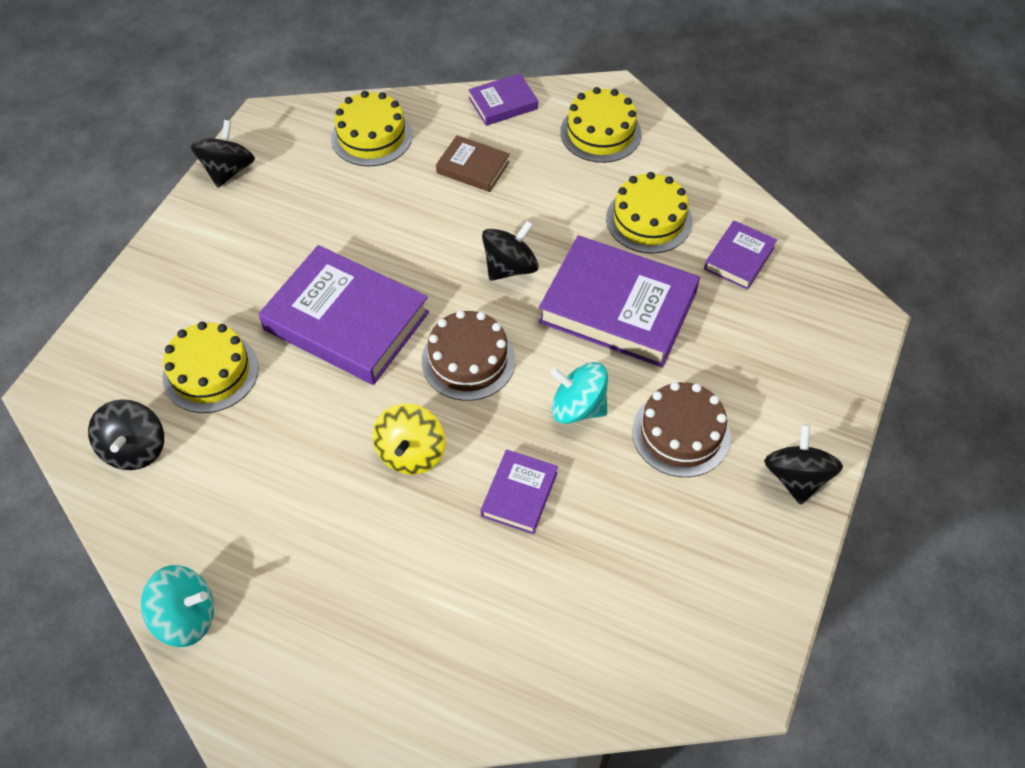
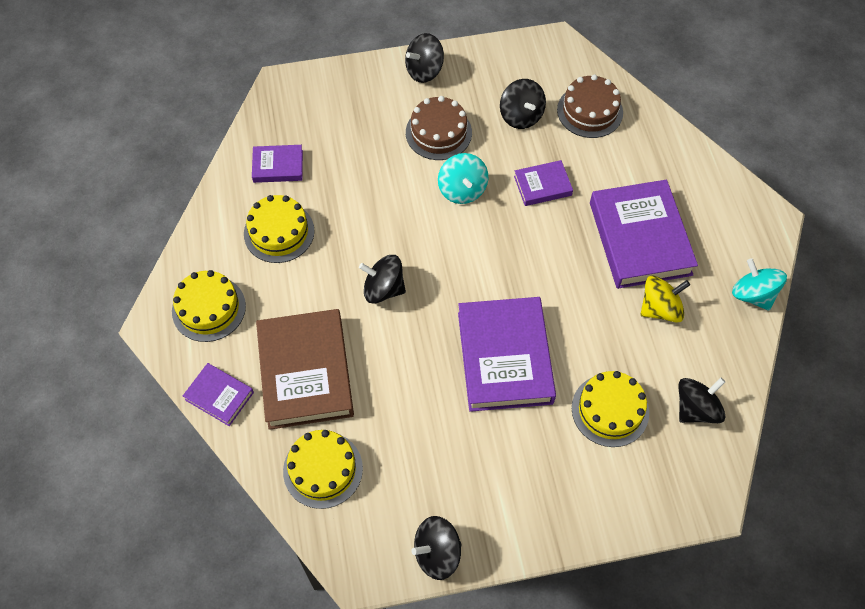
camera: 125 degrees left, 5 degrees up
yellow spinning top [373,403,446,475] -> yellow spinning top moved to [641,276,690,323]
brown cake [422,310,515,401] -> brown cake moved to [557,74,623,138]
brown book [436,135,510,192] -> brown book [256,309,354,430], size x2.01
purple book [538,235,700,368] -> purple book moved to [590,180,698,289]
none -> black spinning top [500,79,546,129]

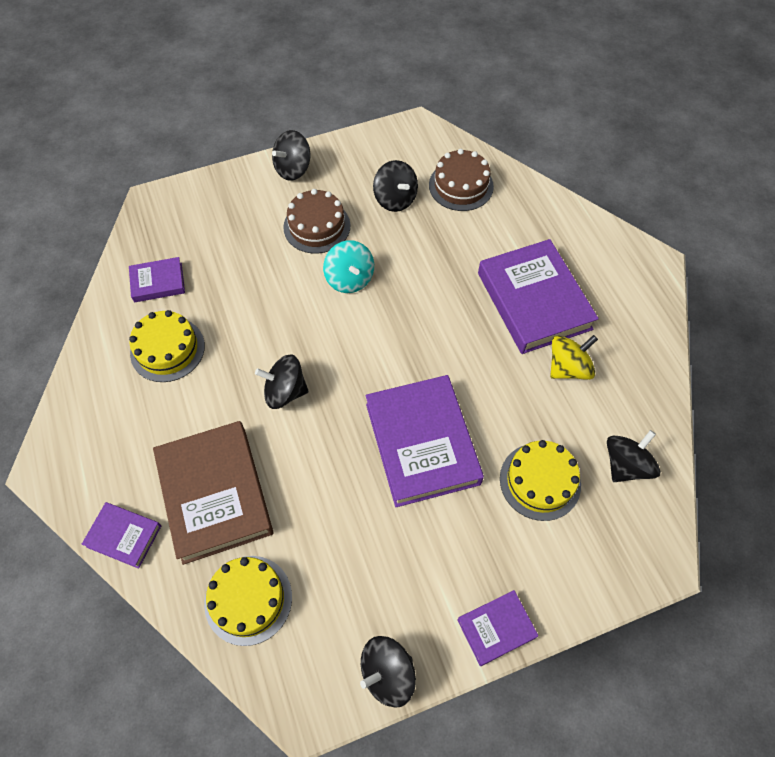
camera: 10 degrees left, 0 degrees up
yellow cake [172,270,246,342] -> none
purple book [514,160,573,206] -> purple book moved to [457,590,538,666]
turquoise spinning top [732,258,787,310] -> none

